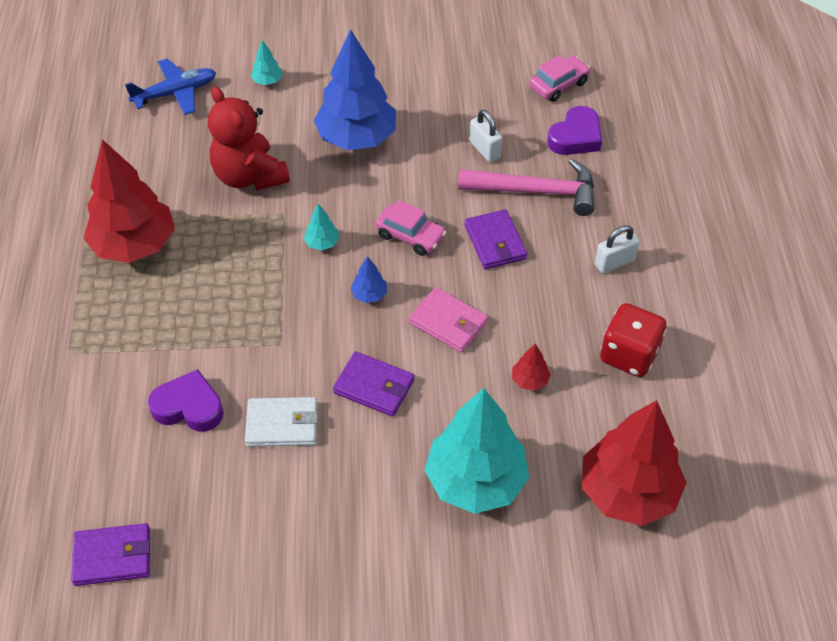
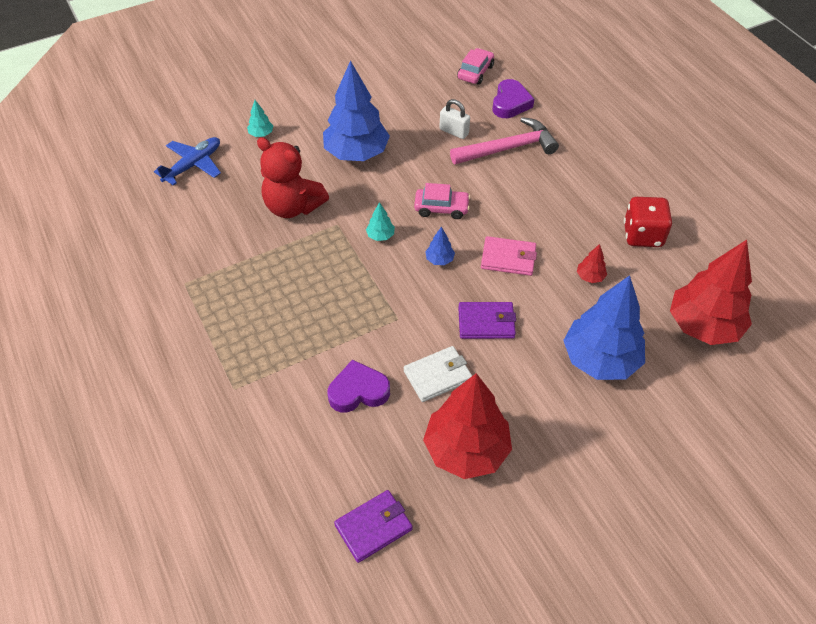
camera: 25 degrees left, 0 degrees up
red tree [84,139,175,263] -> red tree moved to [423,373,512,479]
turquoise tree [424,388,529,514] -> blue tree [563,275,645,380]
purple wallet [465,209,527,269] -> none
white padlock [595,225,640,274] -> none

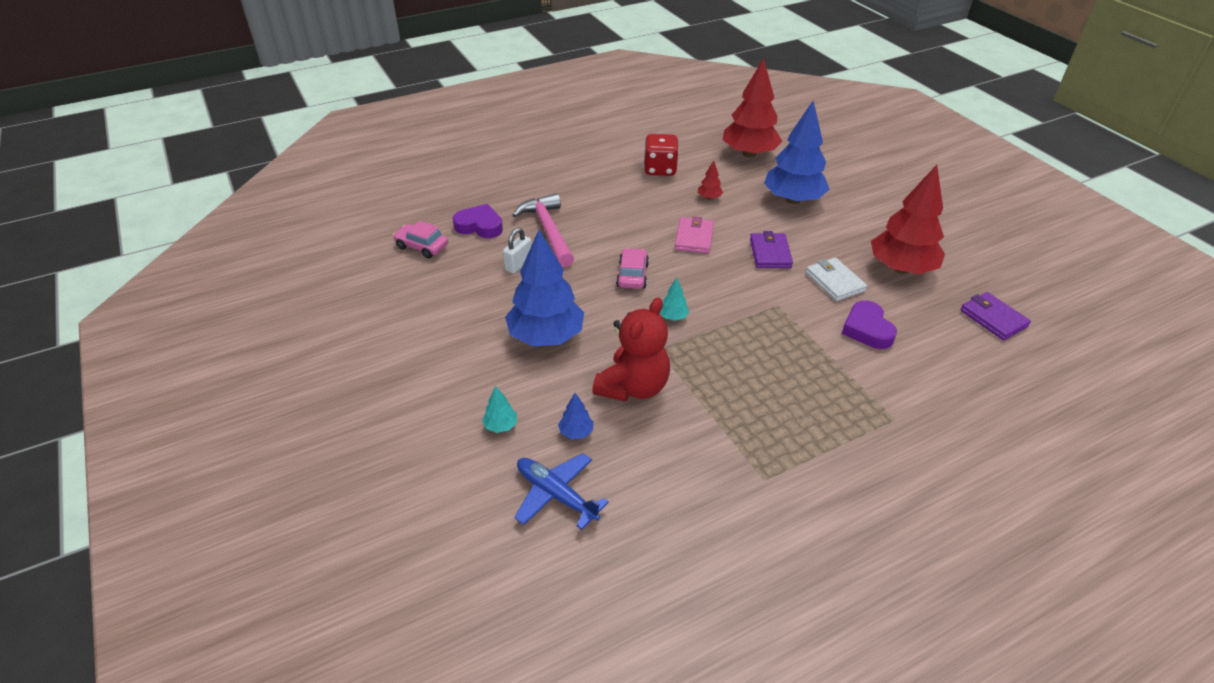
camera: 90 degrees left, 10 degrees down
blue tree [425,227,455,265] -> blue tree moved to [558,393,594,439]

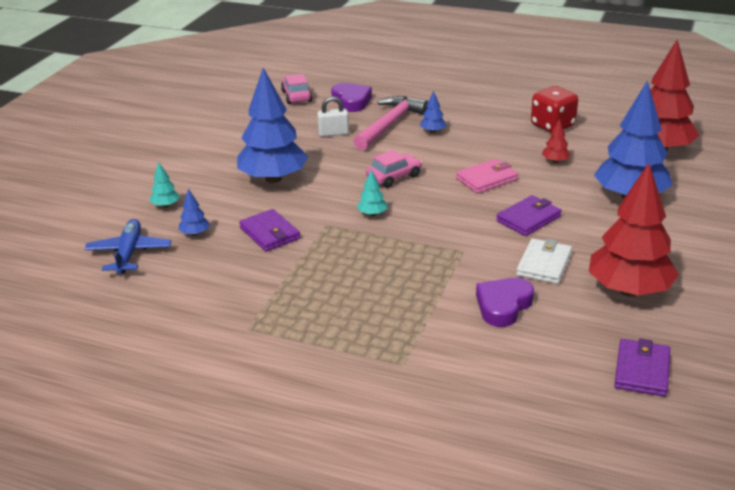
camera: 50 degrees right, 10 degrees down
red teddy bear [592,298,670,402] -> purple wallet [239,209,300,251]
none -> blue tree [420,91,447,133]

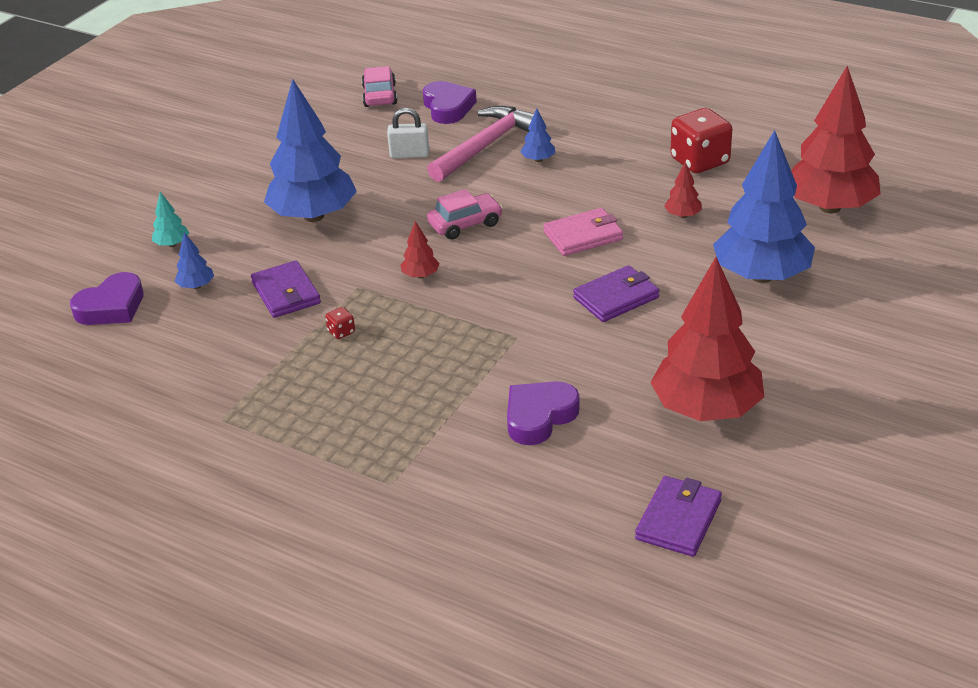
camera: 10 degrees right, 5 degrees up
blue plane [84,219,172,274] -> purple heart [70,272,144,325]
turquoise tree [357,170,387,216] -> red tree [400,221,440,278]
white wallet [516,238,572,284] -> none
none -> red dice [325,307,355,339]

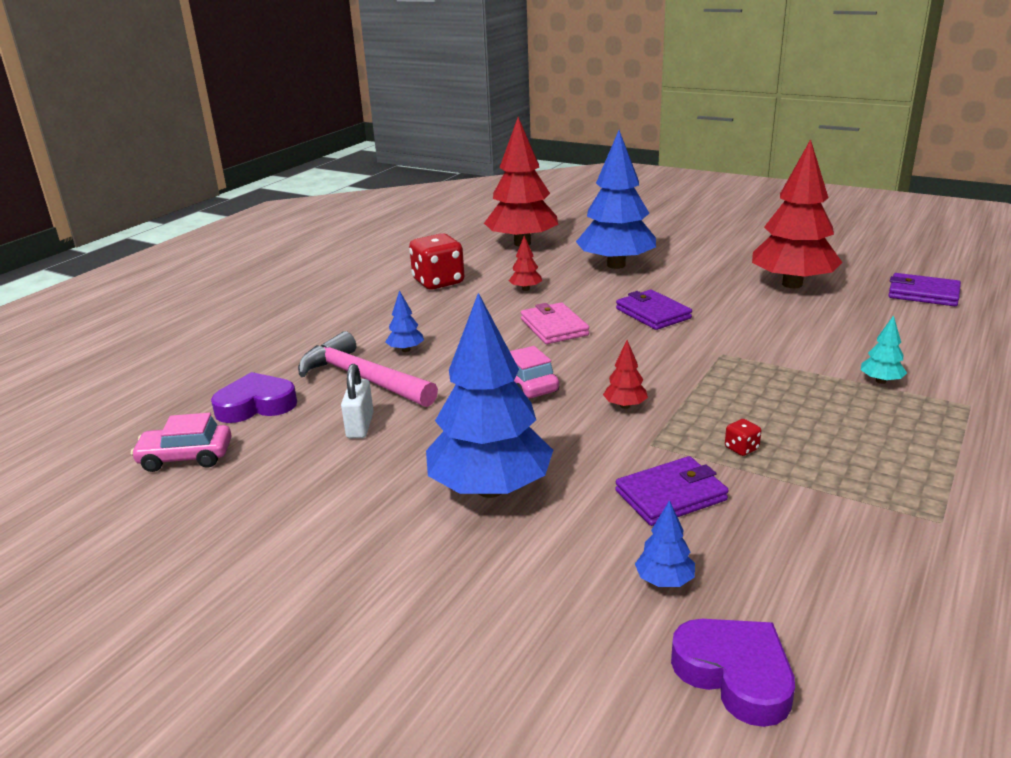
camera: 90 degrees left, 10 degrees down
turquoise tree [152,192,189,247] -> turquoise tree moved to [861,315,907,384]
purple heart [507,381,580,445] -> none

